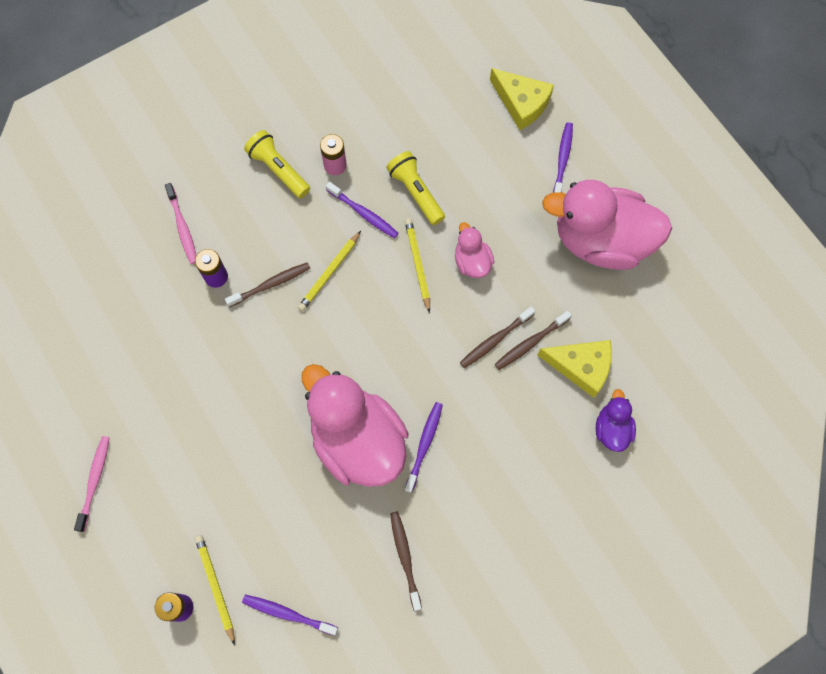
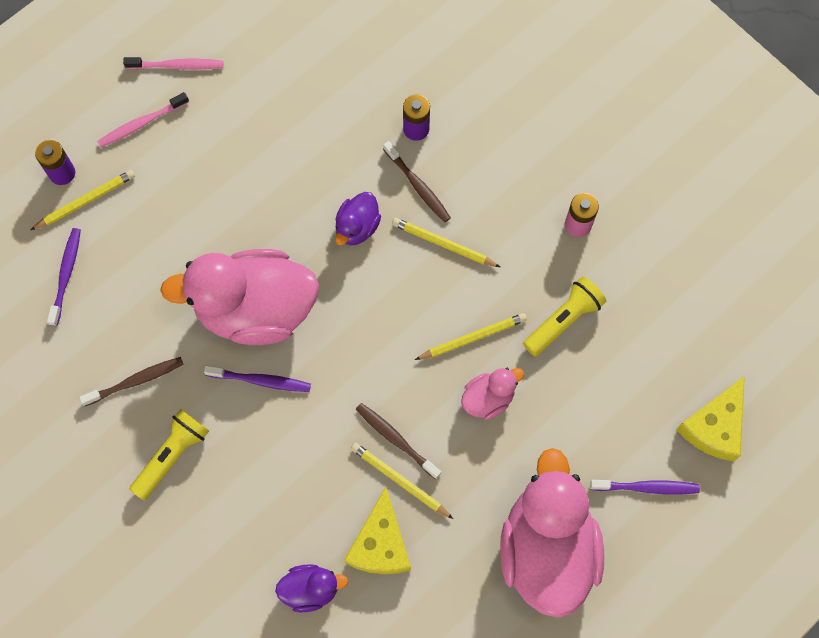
camera: 80 degrees right, 0 degrees up
pink toothbrush [165,183,196,264] -> pink toothbrush moved to [97,92,189,147]
yellow flashlight [244,130,310,198] -> yellow flashlight moved to [129,409,209,500]
pink duck [302,364,409,487] -> pink duck turned 135 degrees counterclockwise [160,249,319,345]
purple toothbrush [326,181,399,238] -> none
brown toothbrush [495,311,572,370] -> yellow pencil [351,443,453,519]
none -> purple duck [335,192,381,245]

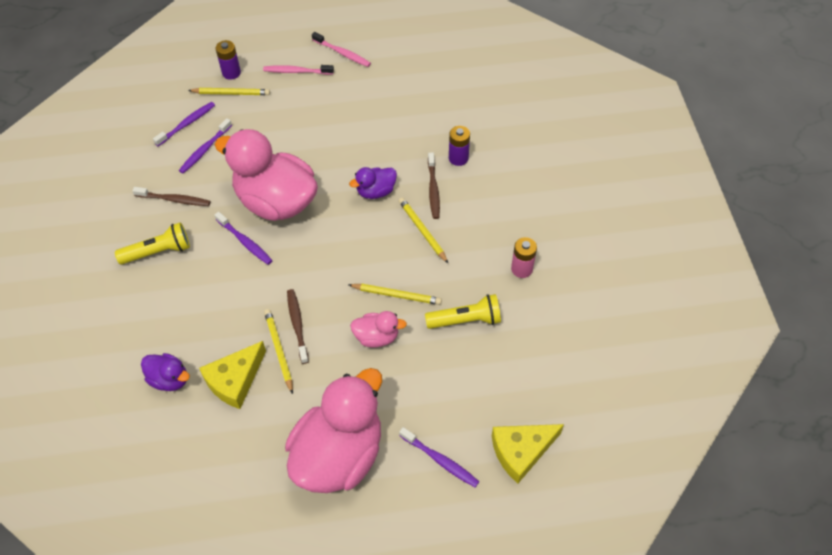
camera: 35 degrees right, 15 degrees down
none -> purple toothbrush [179,118,232,173]

